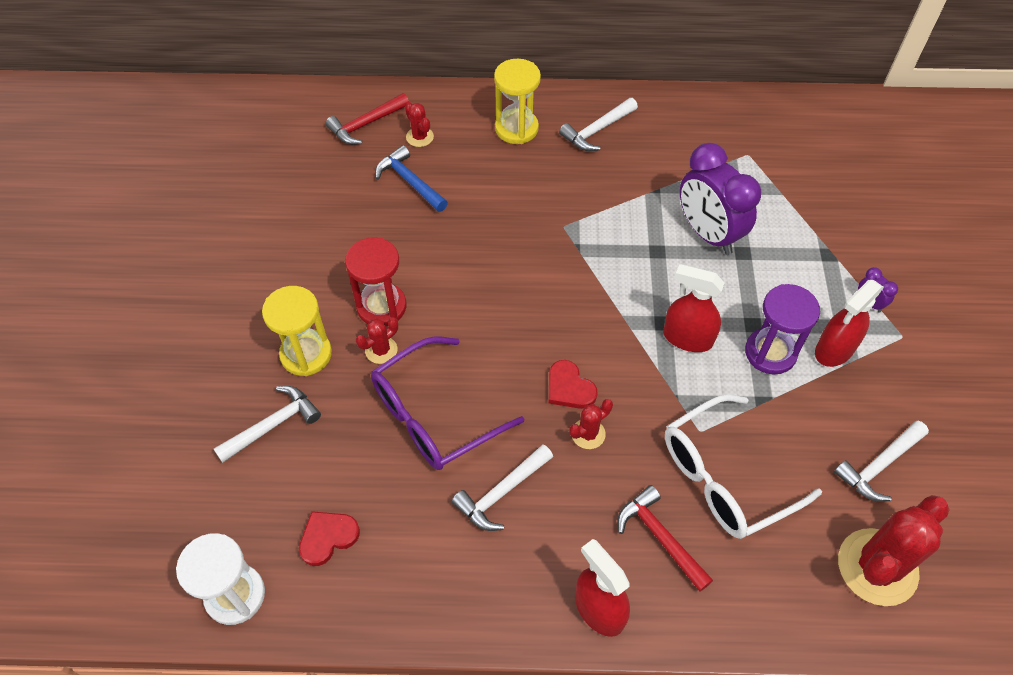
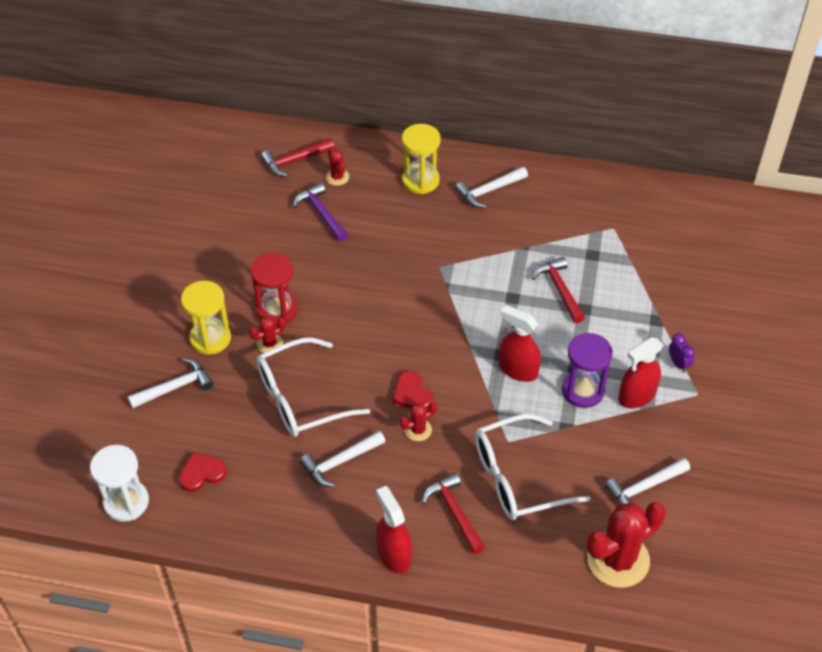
camera: 10 degrees right, 5 degrees down
purple glasses [371,336,524,470] -> white glasses [256,337,370,437]
blue hammer [375,145,448,212] -> purple hammer [293,182,348,241]
purple clock [680,143,761,255] -> red hammer [532,257,585,323]

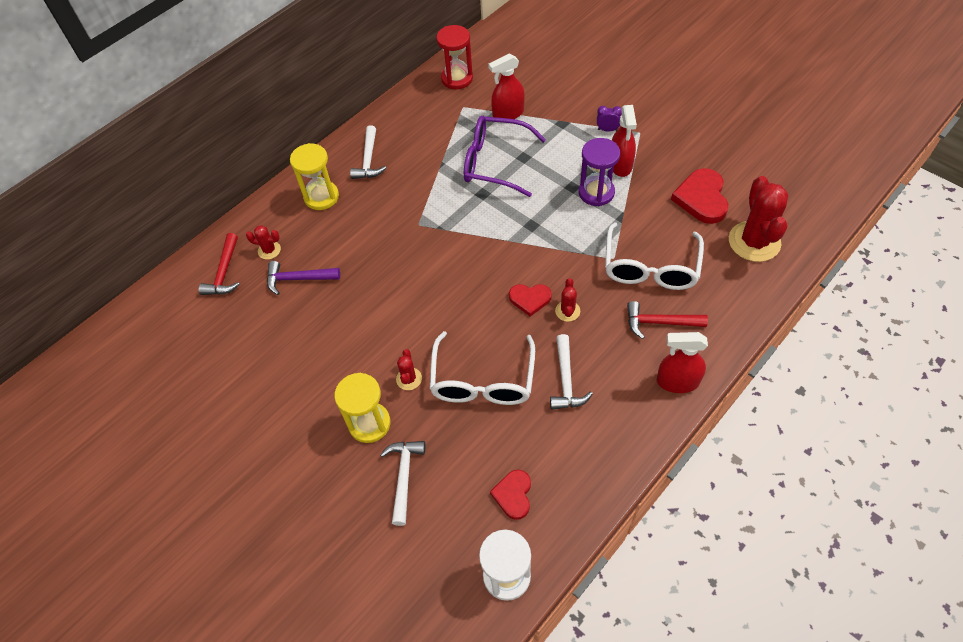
camera: 55 degrees left, 5 degrees up
red hourglass [251,253,297,326] -> red hourglass moved to [436,25,473,89]
red spray bottle [499,305,541,382] -> red spray bottle moved to [488,53,524,119]
red hammer [532,257,585,323] -> purple glasses [464,116,546,197]
white hammer [605,458,690,504] -> red heart [671,168,728,224]

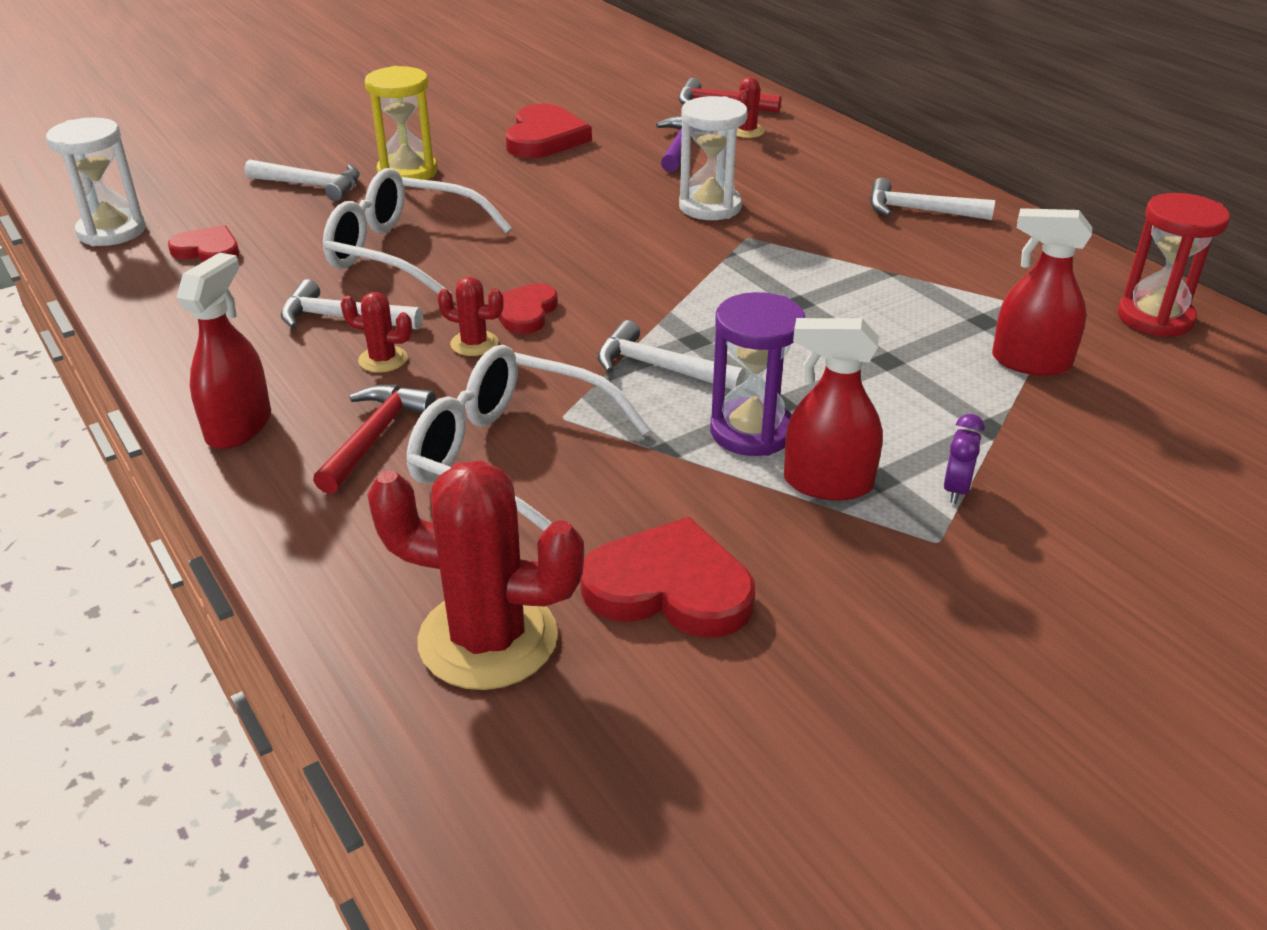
camera: 100 degrees right, 20 degrees down
yellow hourglass [290,143,339,210] -> none
red cactus [396,349,422,390] -> red cactus moved to [341,292,412,373]
purple glasses [464,116,546,197] -> none
red spray bottle [488,53,524,119] -> red spray bottle turned 60 degrees counterclockwise [992,208,1092,376]
none -> red heart [506,104,592,158]
none -> white hammer [597,320,745,390]
none -> white hourglass [679,96,748,220]

